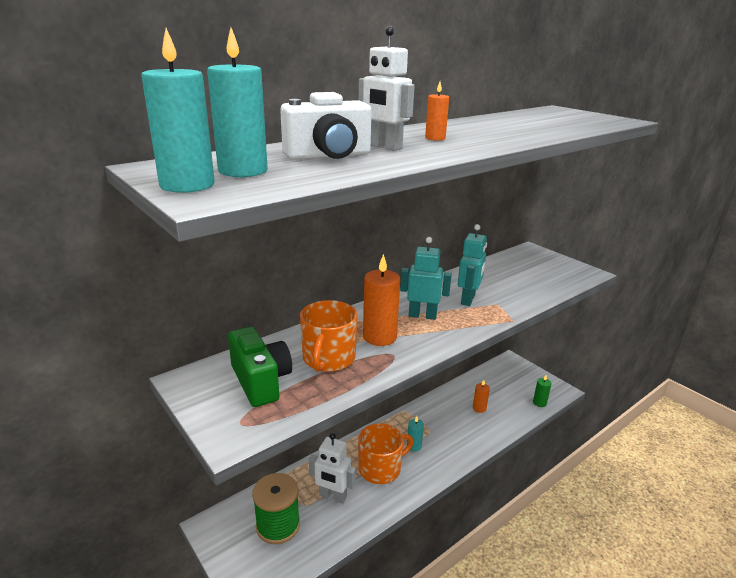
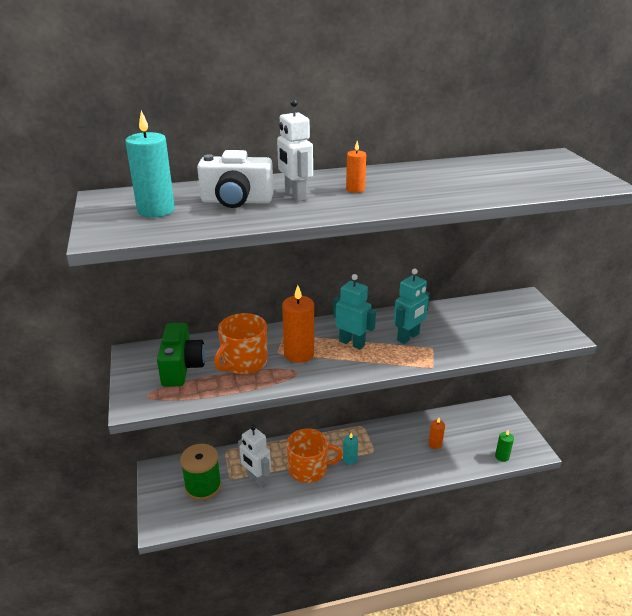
camera: 25 degrees right, 5 degrees up
turquoise candle [141,28,215,193] -> none

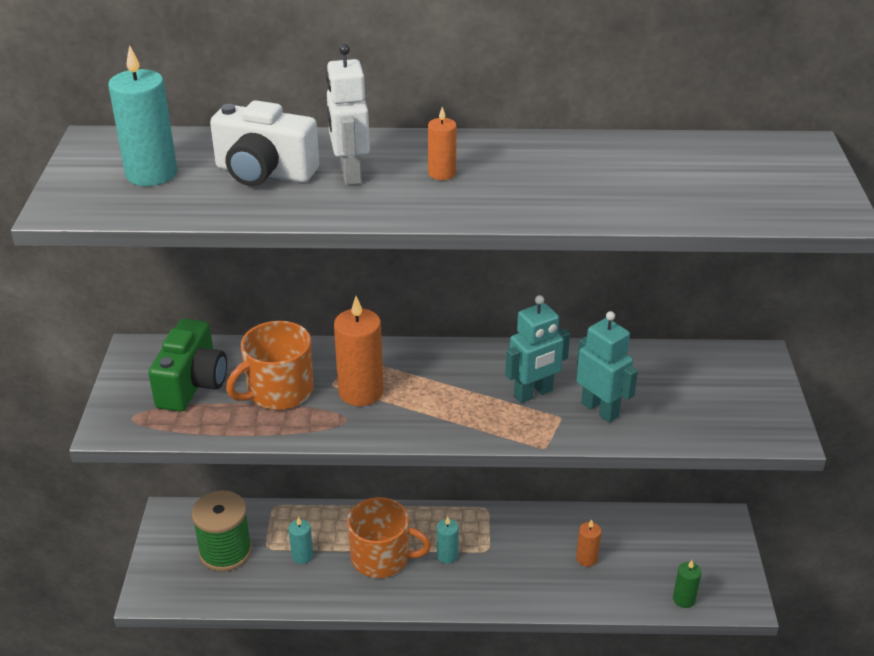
camera: 15 degrees right, 5 degrees up
white robot [238,425,271,487] -> turquoise candle [289,517,313,564]
turquoise robot [333,274,376,350] -> turquoise robot moved to [577,311,638,423]

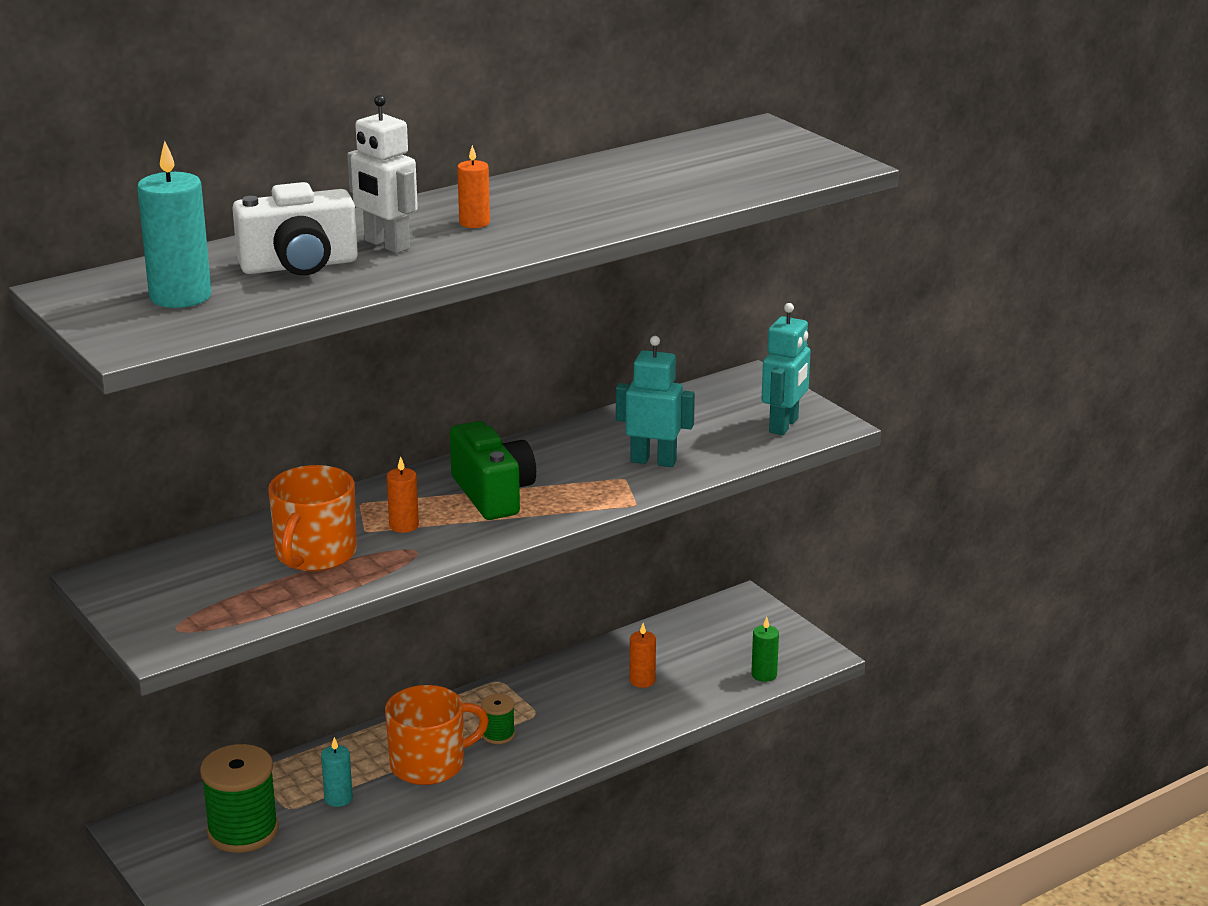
camera: 35 degrees left, 10 degrees down
green camera [148,318,227,412] -> green camera moved to [450,421,536,520]
orange candle [334,296,383,406] -> orange candle [387,456,419,533], size x0.54
turquoise candle [437,516,459,564] -> green spool [481,694,515,744]
turquoise robot [505,295,570,403] -> turquoise robot moved to [761,303,811,435]

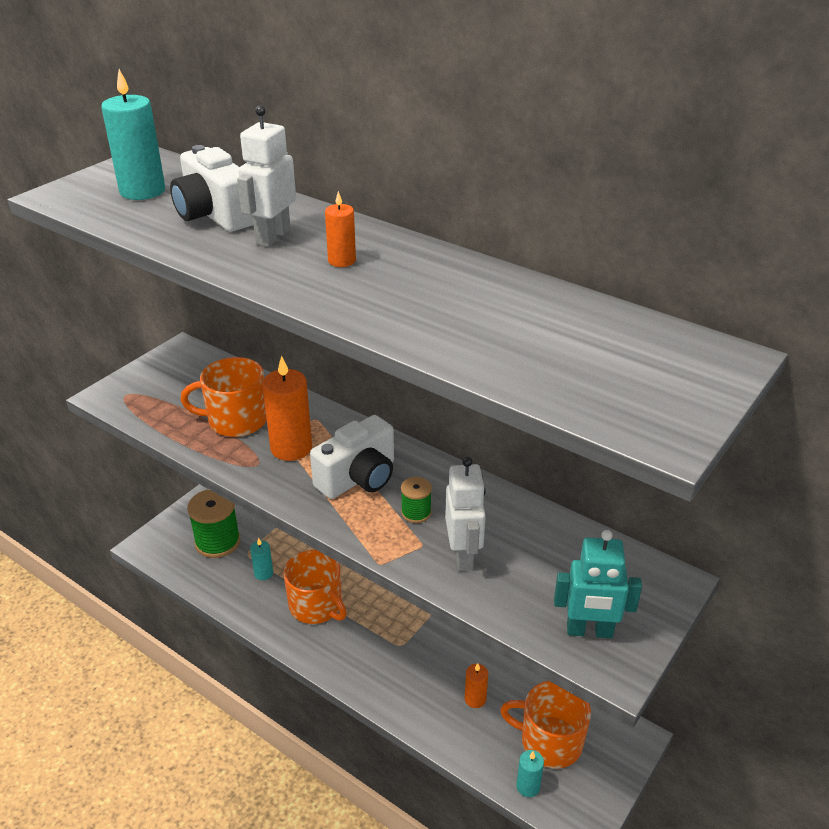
camera: 70 degrees right, 10 degrees up
orange candle [387,456,419,533] -> orange candle [262,356,312,461], size x1.84
green camera [450,421,536,520] -> white camera [310,415,394,499]
green spool [481,694,515,744] -> green spool moved to [401,477,432,523]
turquoise robot [616,336,695,467] -> white robot [445,457,486,571]
green candle [751,617,779,682] -> turquoise candle [516,750,544,797]
none -> orange mug [500,681,591,768]

